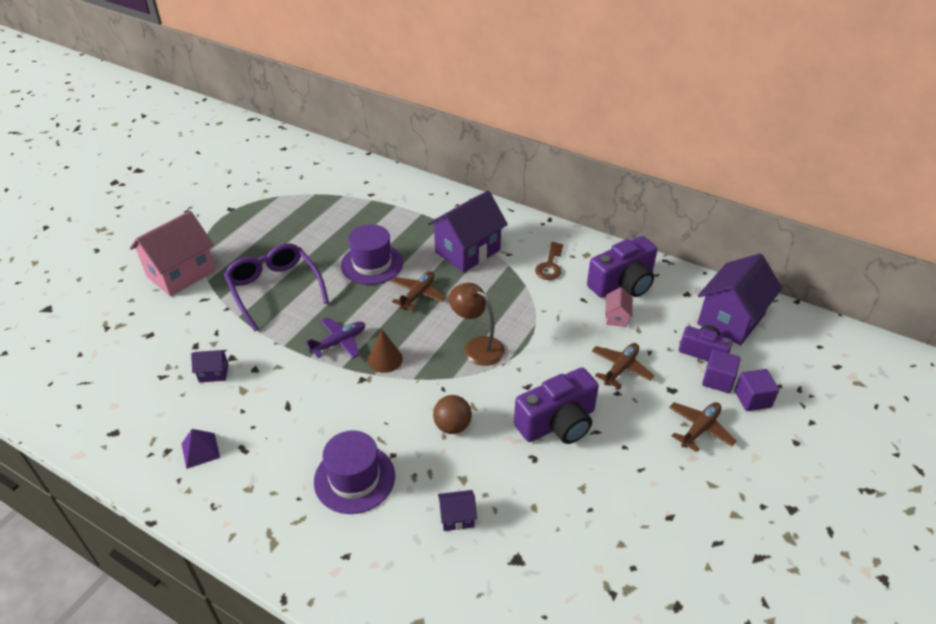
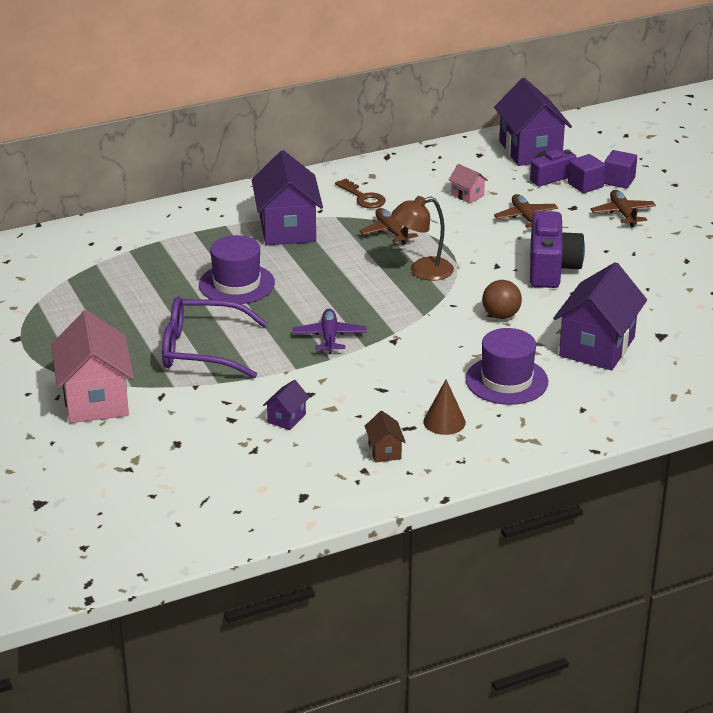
camera: 55 degrees left, 10 degrees down
purple pyramid [181,429,220,469] -> brown house [365,411,406,463]
brown cone [368,330,403,373] -> brown cone moved to [424,379,466,435]
brown plane [391,271,446,311] -> brown plane moved to [359,208,418,245]
purple house [438,490,477,531] -> purple house [553,262,647,370], size x2.26
purple camera [587,236,658,298] -> none

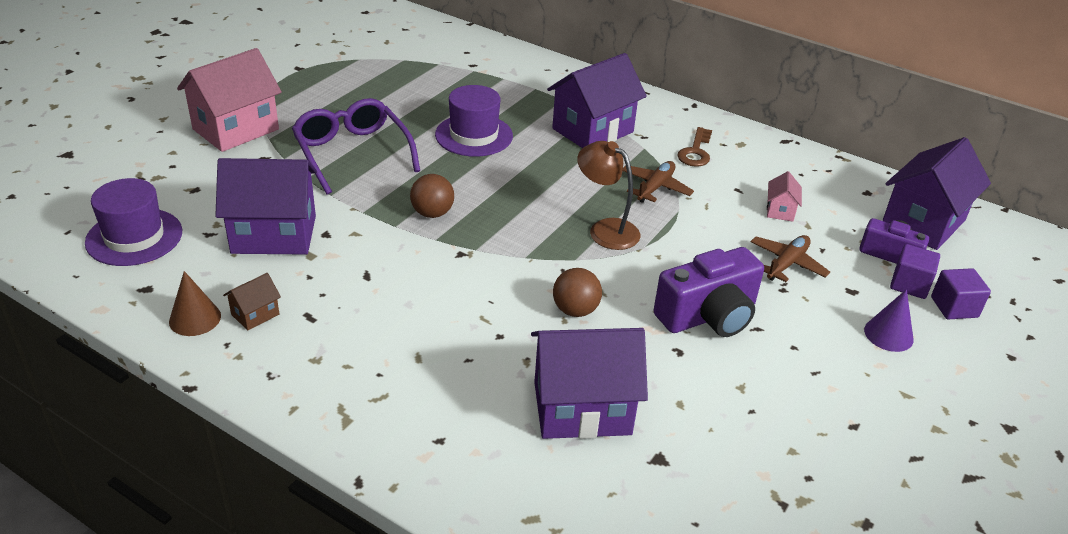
camera: 55 degrees right, 5 degrees up
purple house [263,380,310,430] -> purple house [215,158,317,255], size x2.26
purple plane [293,309,367,354] -> brown ball [410,174,454,218]
brown cone [424,379,466,435] -> brown cone moved to [169,271,221,336]
purple hat [466,328,548,405] -> purple hat moved to [85,178,182,266]
brown plane [591,190,656,227] -> purple cone [864,289,914,352]

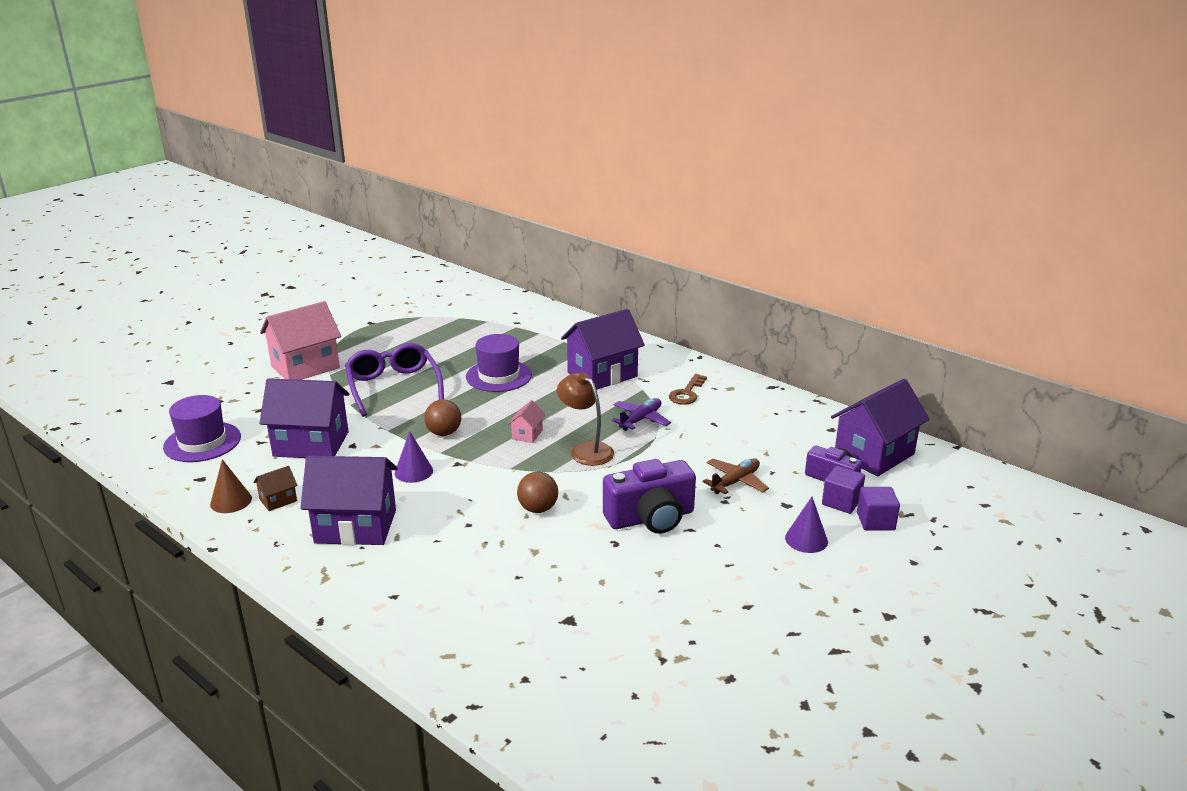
camera: 10 degrees right, 10 degrees down
purple house [531,328,648,439] -> purple house moved to [300,456,398,545]
brown plane [623,161,694,203] -> purple plane [612,398,671,431]
pink house [767,171,802,222] -> pink house moved to [508,400,546,443]
none -> purple cone [395,431,433,483]

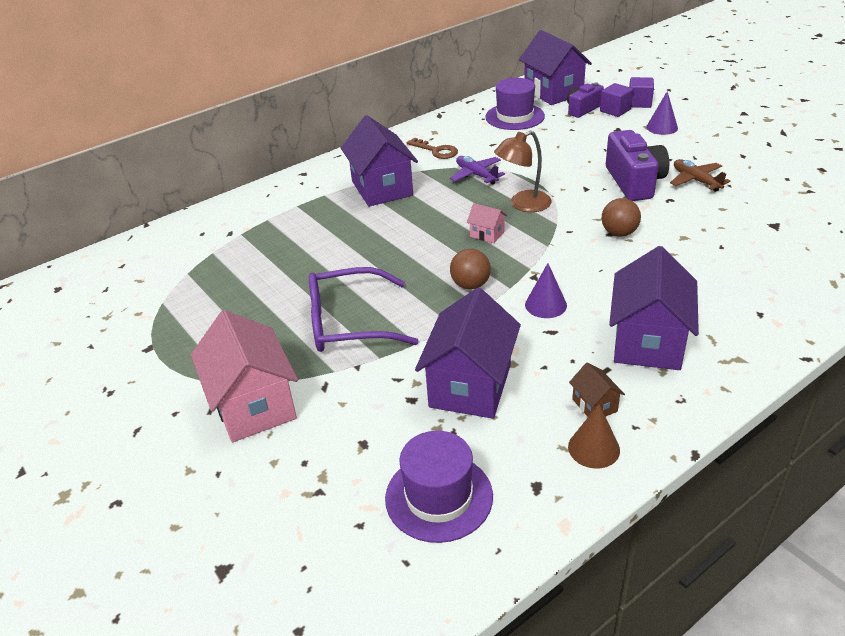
camera: 75 degrees left, 10 degrees up
purple hat [466,334,532,392] -> purple hat moved to [485,78,545,130]
brown plane [703,458,769,494] -> brown plane moved to [670,159,731,192]

